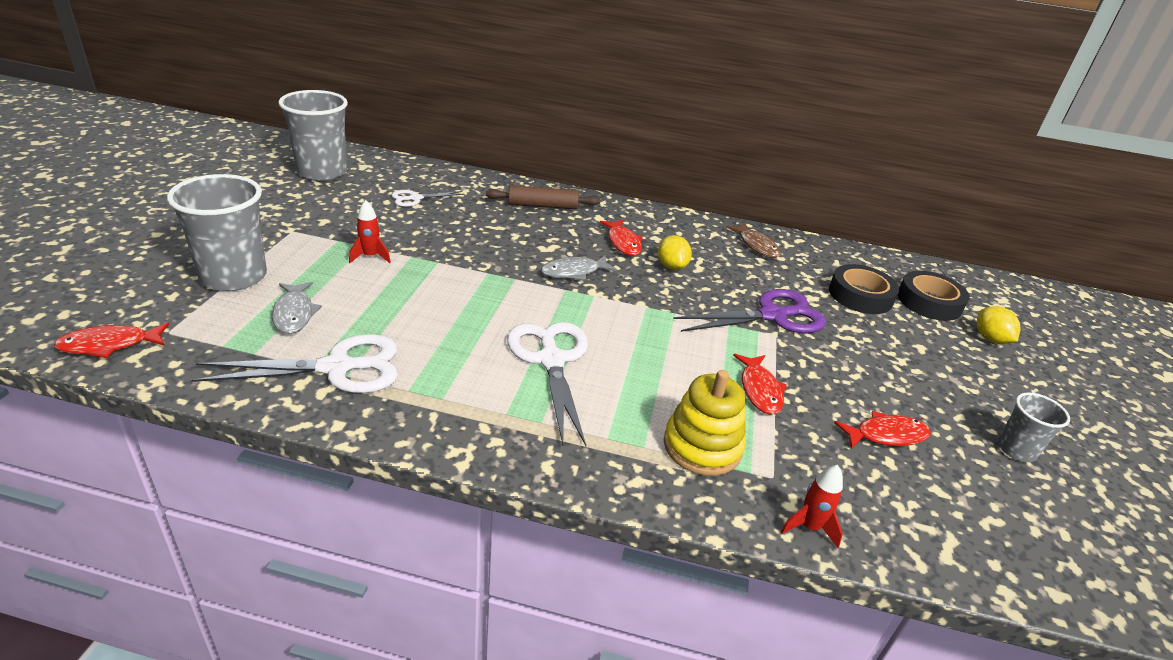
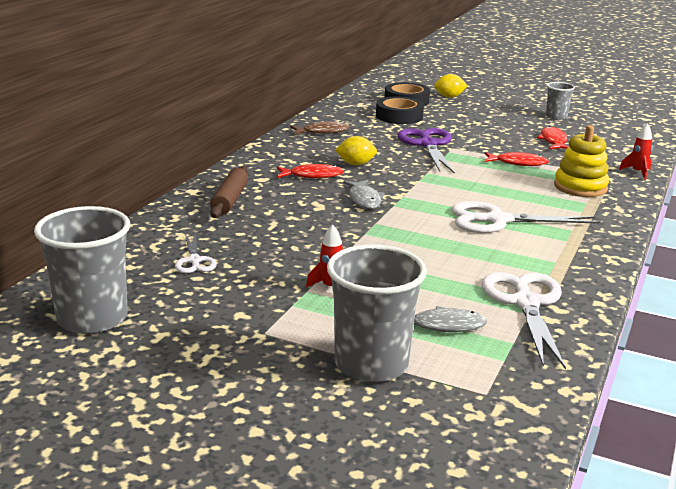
camera: 75 degrees left, 10 degrees down
red fish [54,322,169,358] -> none

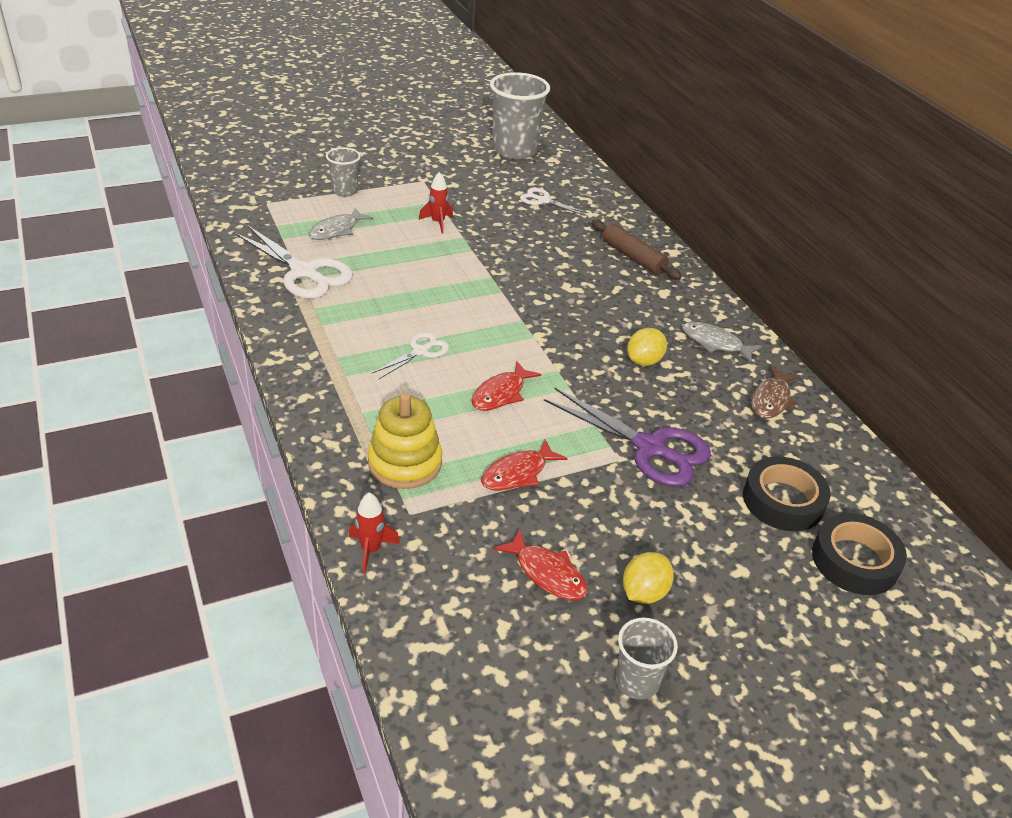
camera: 130 degrees right, 15 degrees up
red fish [277,164,344,178] -> red fish moved to [472,361,541,411]
grey cup [327,244,427,382] -> grey cup [326,147,361,197], size x0.53
grey fish [343,180,384,209] -> grey fish moved to [682,322,762,363]
yellow lemon [434,74,467,98] -> yellow lemon moved to [623,552,674,604]
white scissors [452,201,600,233] -> white scissors [372,332,449,379], size x0.54

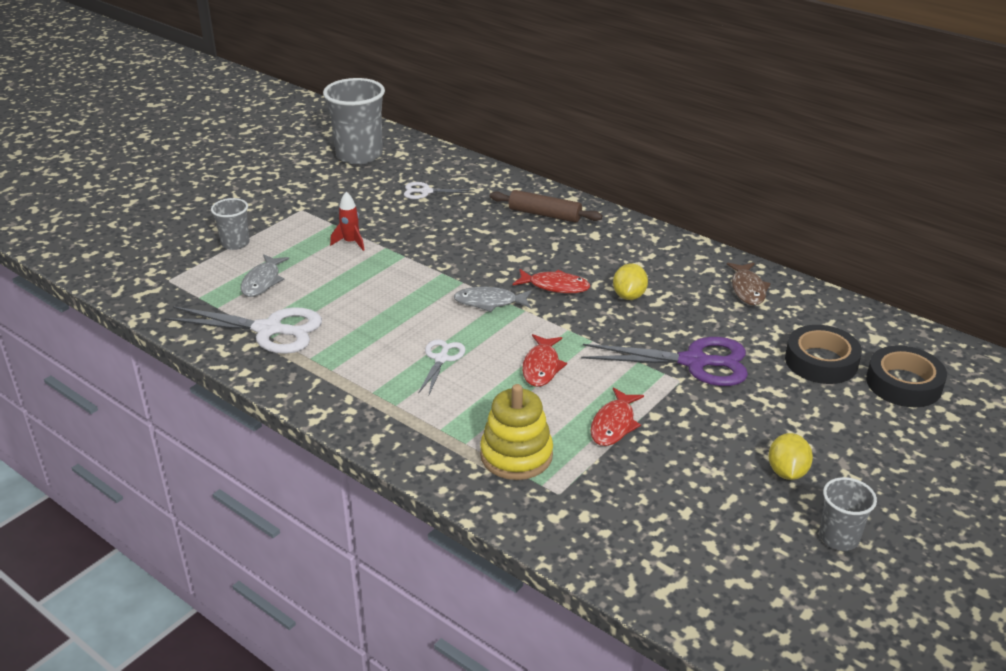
camera: 25 degrees left, 5 degrees down
red rocket [349,492,400,574] -> none
red fish [494,529,588,600] -> red fish moved to [513,269,590,293]
grey fish [682,322,762,363] -> grey fish moved to [454,287,532,312]

